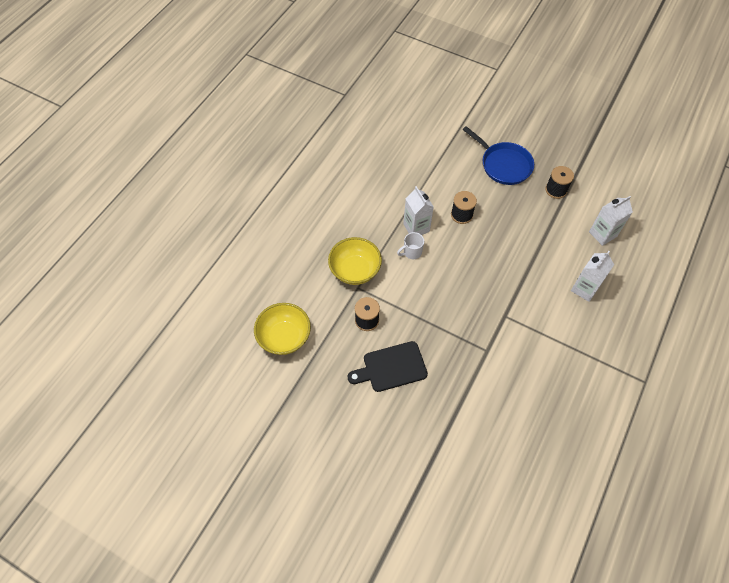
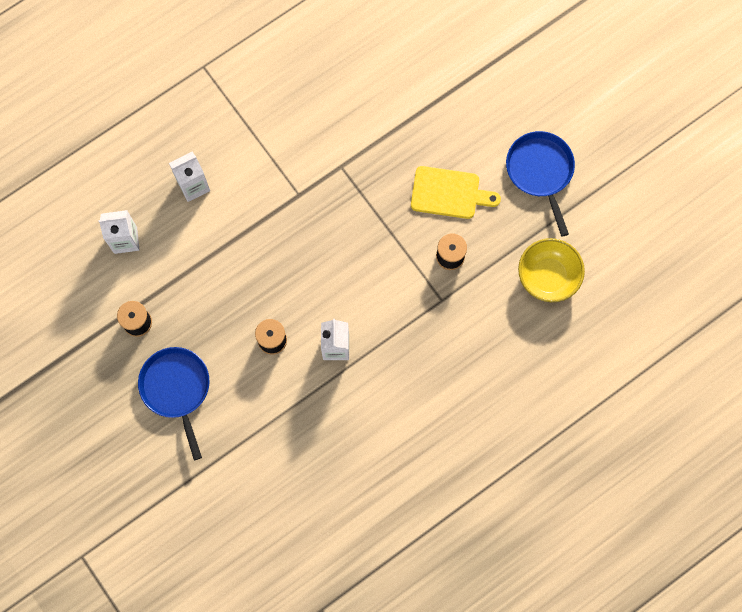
camera: 155 degrees left, 15 degrees up
yellow bowl [328,237,382,285] -> none
black cutting board [348,341,428,392] -> yellow cutting board [411,166,501,219]
white mug [397,232,424,259] -> none
none -> blue pan [506,131,575,237]

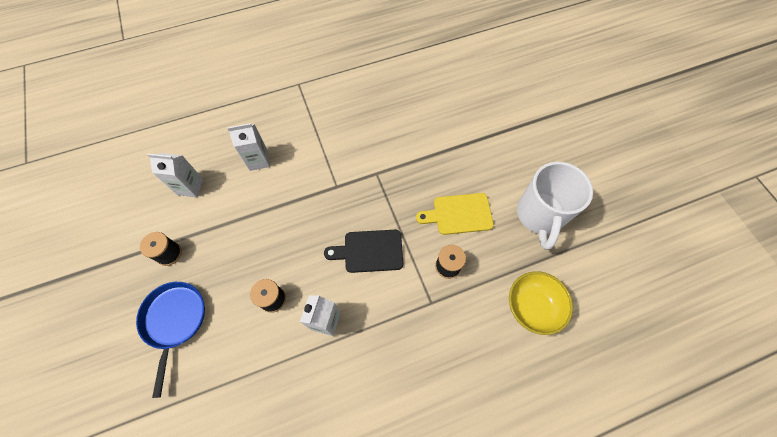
camera: 15 degrees right, 10 degrees down
yellow cutting board [411,166,501,219] -> yellow cutting board turned 150 degrees clockwise [416,193,494,235]
blue pan [506,131,575,237] -> white mug [517,162,593,250]
none -> black cutting board [324,230,403,273]

